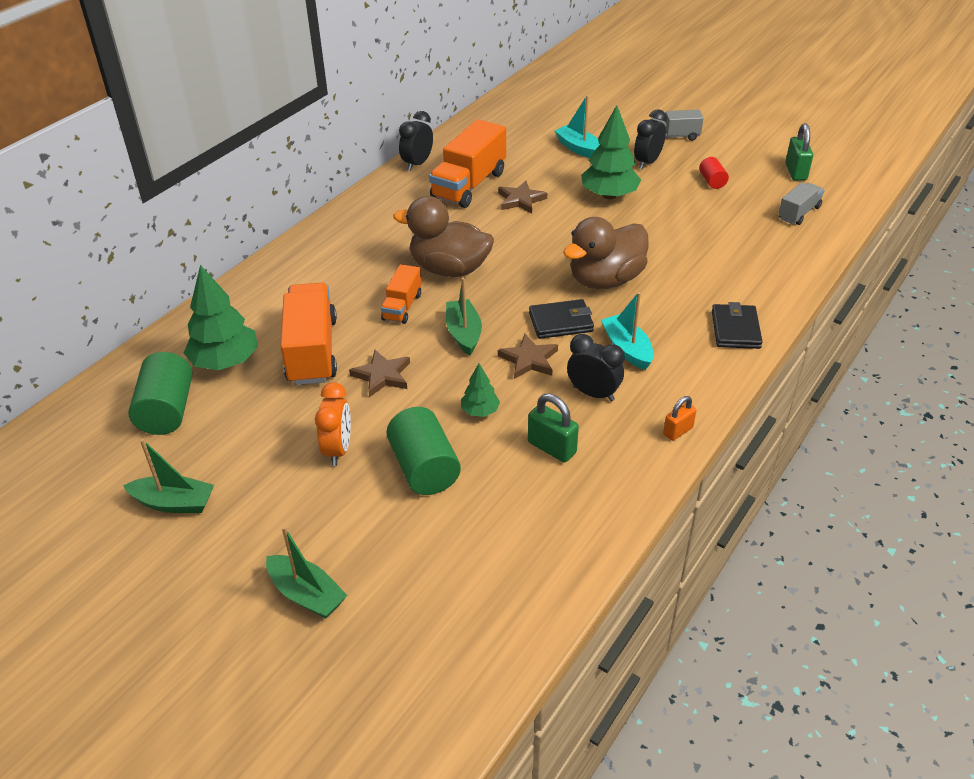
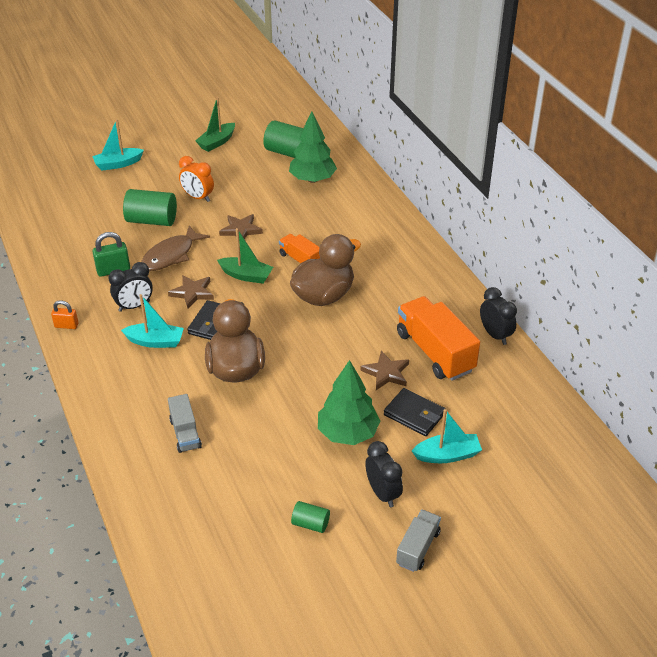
camera: 120 degrees right, 0 degrees up
green boat [266,526,347,619] -> turquoise boat [92,119,144,171]
orange truck [280,282,337,385] -> none
green tree [461,363,500,417] -> brown fish [141,225,210,271]
orange padlock [663,396,697,441] -> orange padlock turned 75 degrees counterclockwise [51,300,79,329]
red cylinder [699,157,729,189] -> green cylinder [291,501,330,533]
black wallet [712,302,763,349] -> black wallet moved to [384,388,445,436]
grey truck [778,183,825,225] -> grey truck moved to [168,394,202,453]
green padlock [786,123,813,181] -> none

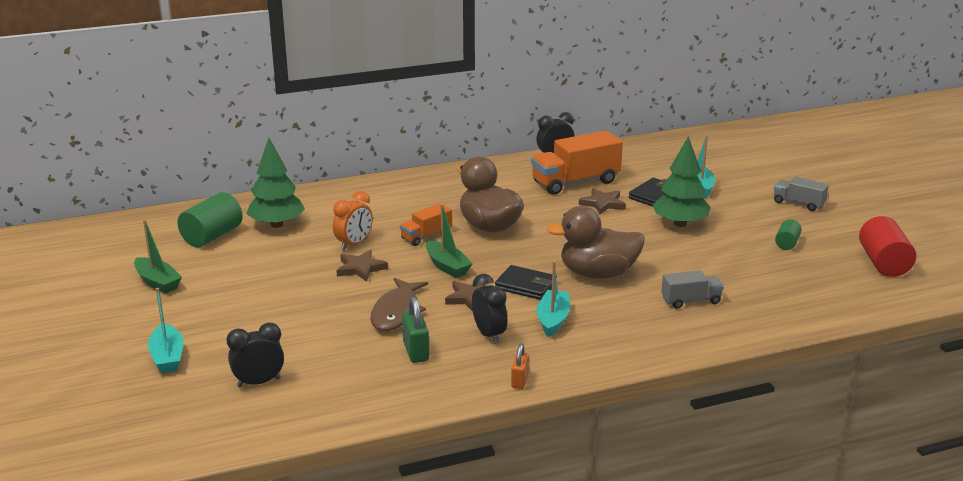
camera: 85 degrees left, 15 degrees down
green cylinder [123,189,177,226] -> none
brown fish [141,225,210,271] -> brown fish turned 60 degrees clockwise [370,278,428,331]
orange clock [179,156,214,202] -> orange clock moved to [333,191,373,250]
green boat [217,228,273,284] -> green boat turned 120 degrees clockwise [426,204,473,278]
black clock [365,441,403,507] -> black clock moved to [227,323,284,387]
none -> red cylinder [859,216,916,277]

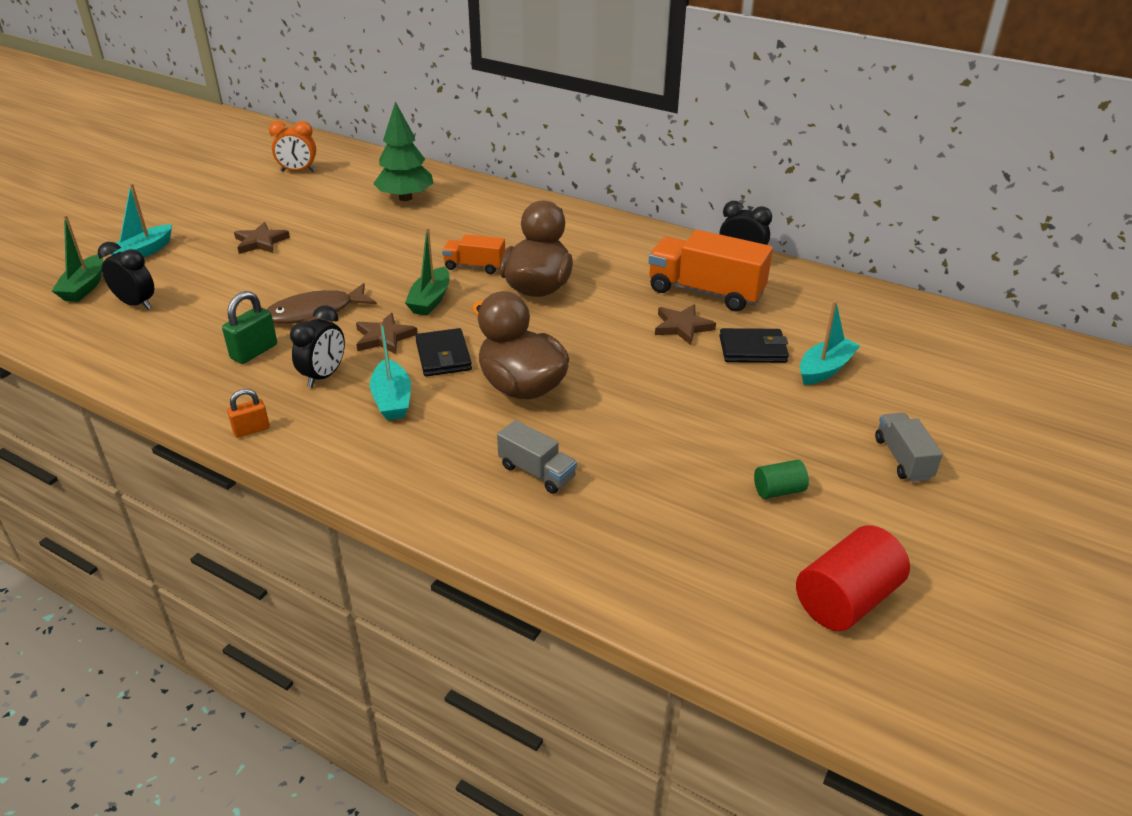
camera: 50 degrees right, 10 degrees up
green boat [134,219,182,293] -> green boat moved to [52,215,103,302]
green cylinder [178,192,243,247] -> none
orange clock [333,191,373,250] -> orange clock moved to [269,121,316,172]
brown star [337,250,388,282] -> brown star moved to [234,222,290,254]
turquoise boat [537,261,570,337] -> turquoise boat turned 105 degrees clockwise [370,320,411,420]
green tree [653,137,711,227] -> none

